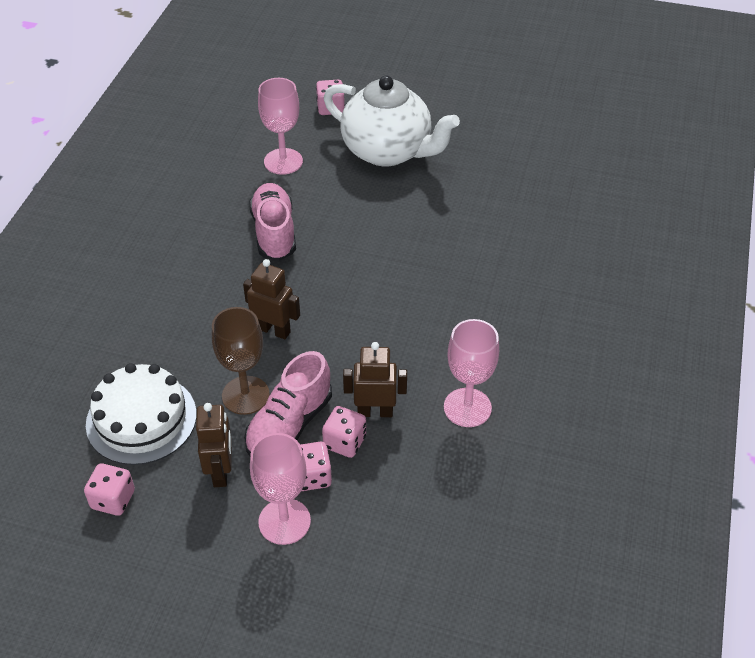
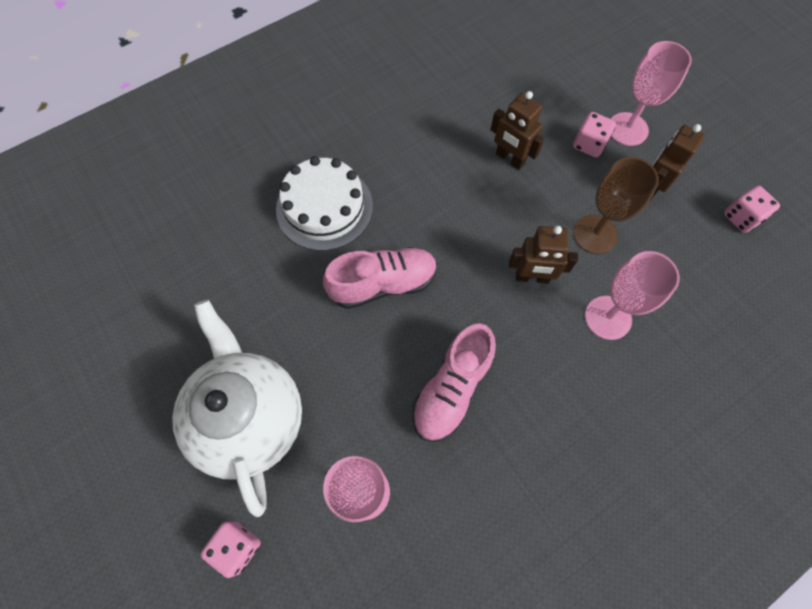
camera: 140 degrees left, 20 degrees up
white cake [86,363,197,465] -> white cake moved to [276,156,373,251]
brown robot [243,259,300,339] -> brown robot turned 60 degrees counterclockwise [509,226,578,284]
pink shoe [244,351,332,456] -> pink shoe moved to [323,247,437,309]
pink dice [322,406,366,458] -> none
pink goblet [444,319,499,427] -> pink goblet moved to [585,251,680,340]

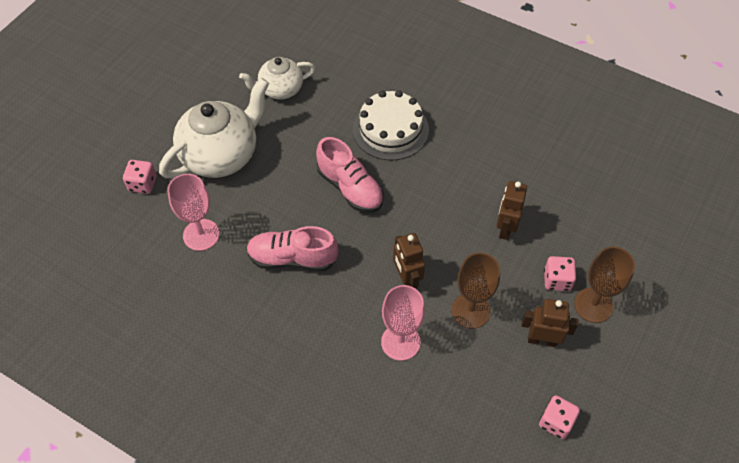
camera: 65 degrees right, 10 degrees down
pink goblet [611,41,692,146] -> brown goblet [574,247,635,323]
none -> white teapot [239,57,315,100]

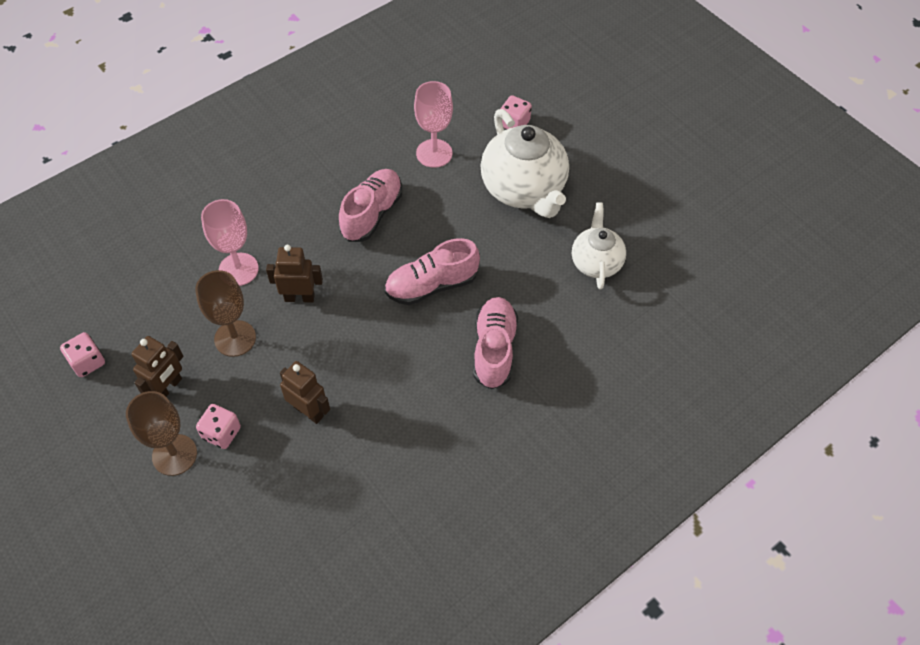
camera: 110 degrees right, 0 degrees up
white cake [353,90,429,160] -> pink shoe [473,297,518,389]

